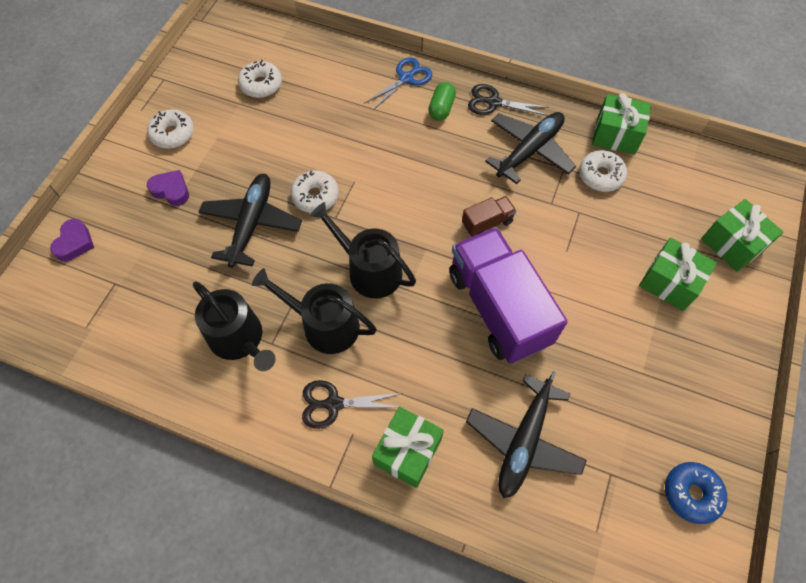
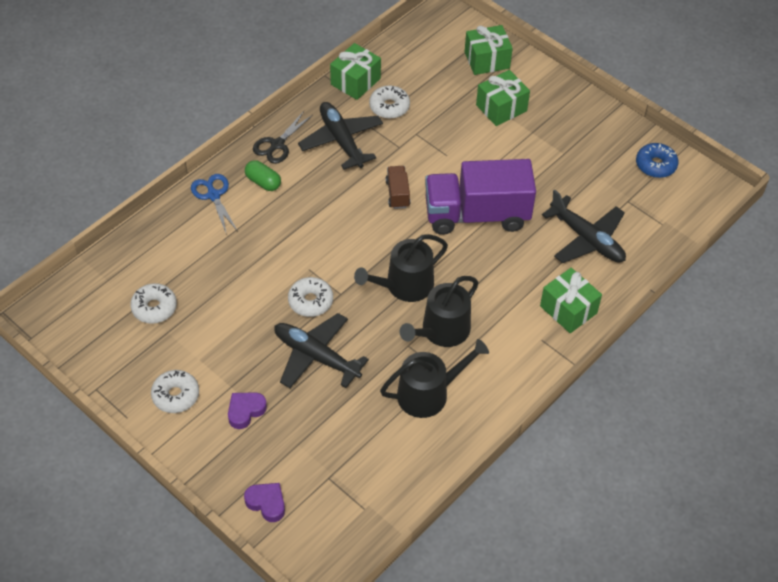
camera: 70 degrees left, 10 degrees down
black scissors [302,380,403,429] -> none

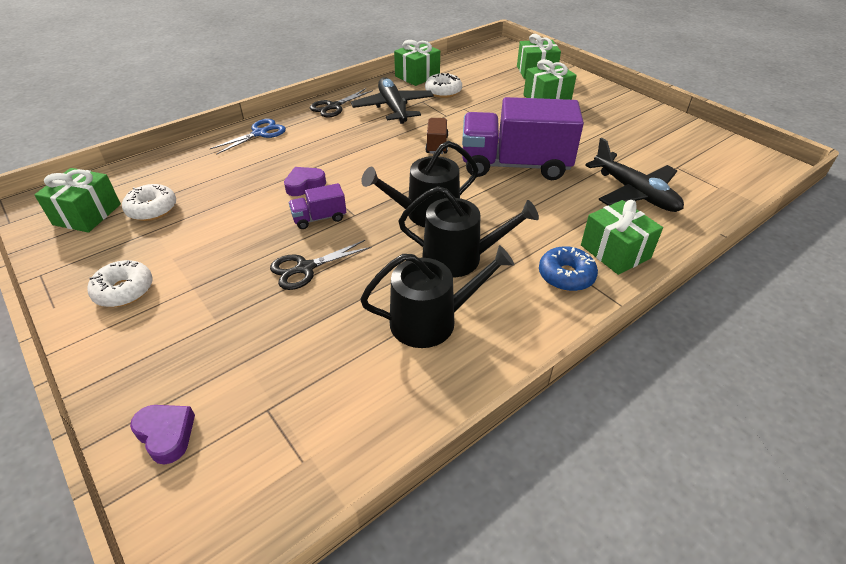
camera: 10 degrees right, 10 degrees down
blue scissors [191,174,237,235] -> blue scissors turned 60 degrees clockwise [210,119,286,155]
purple heart [228,392,267,429] -> purple heart moved to [284,167,326,196]
green capsule [245,160,281,191] -> none
black plane [274,313,369,388] -> black scissors [270,240,372,290]
white donut [288,277,333,317] -> purple truck [289,183,346,229]
black watering can [399,276,478,347] -> black watering can turned 135 degrees counterclockwise [398,186,539,278]
blue donut [636,143,679,178] -> blue donut moved to [539,246,598,291]
none -> green gift [34,168,121,233]

